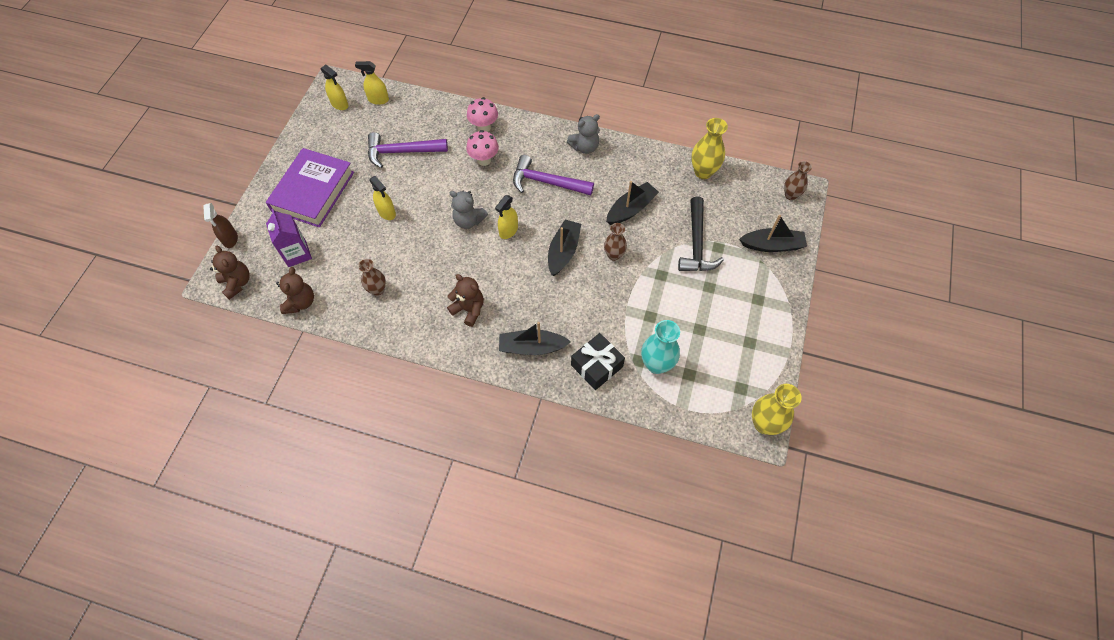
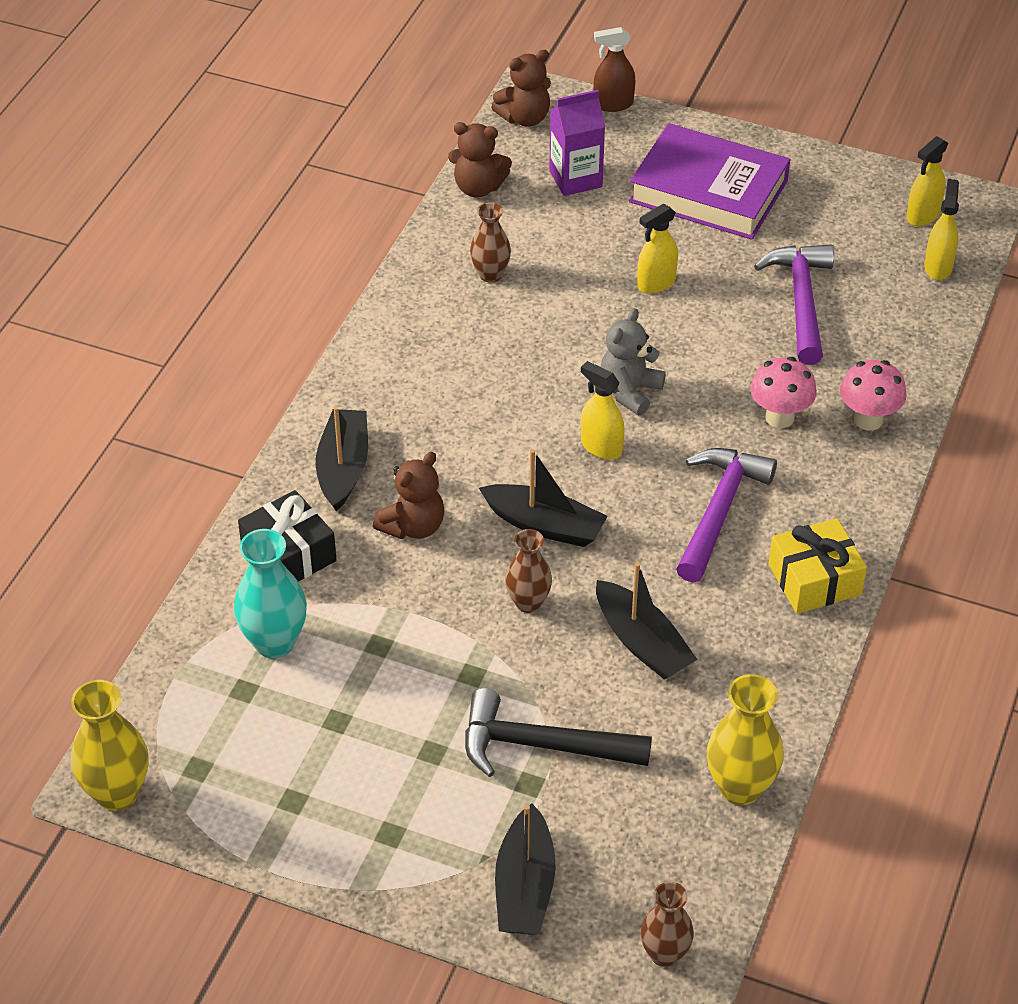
camera: 95 degrees right, 15 degrees down
brown teddy bear [447,274,484,327] -> brown teddy bear moved to [373,452,444,539]
grey teddy bear [567,114,600,154] -> yellow gift [768,518,867,614]

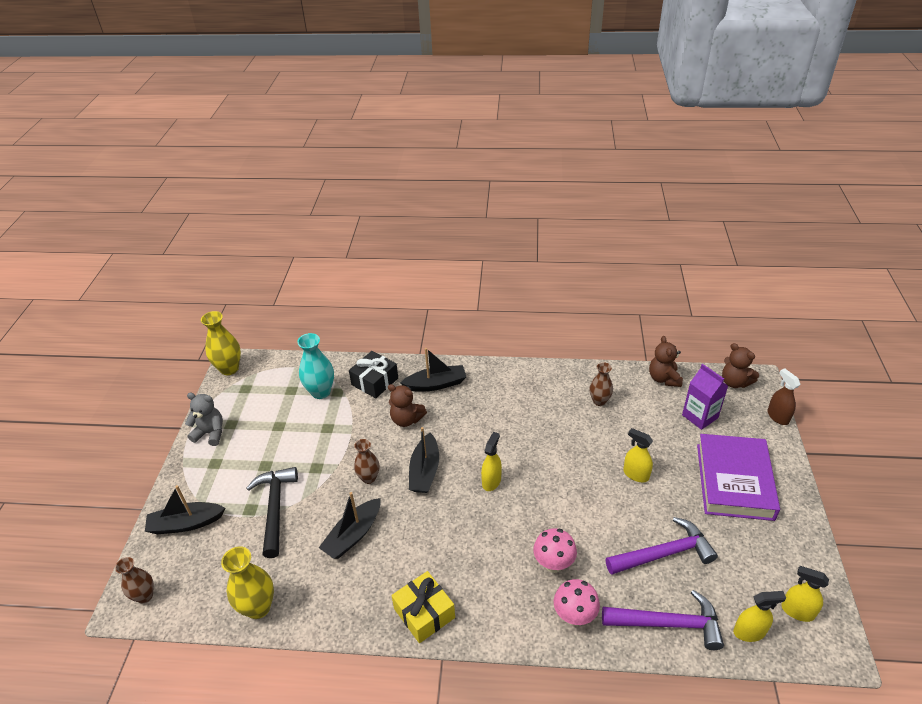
camera: 75 degrees right, 5 degrees down
grey teddy bear [601,308,666,416] -> grey teddy bear moved to [185,393,223,446]
purple hammer [676,448,777,583] -> purple hammer moved to [602,590,724,650]

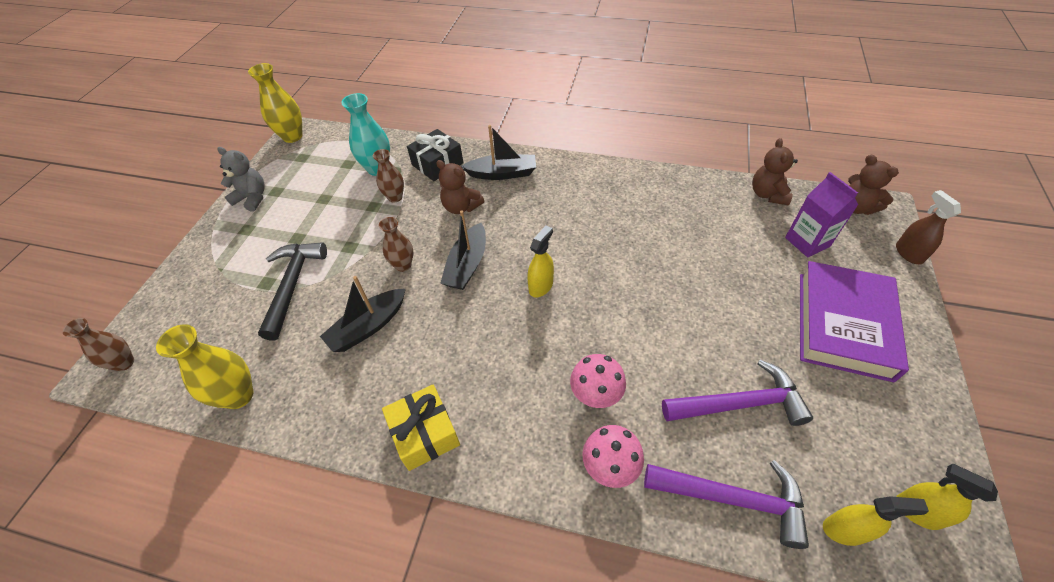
camera: 10 degrees right, 10 degrees up
black boat [145,485,225,534] -> none
brown vase [589,362,613,406] -> brown vase moved to [373,149,404,203]
yellow spray bottle [623,428,653,482] -> none

